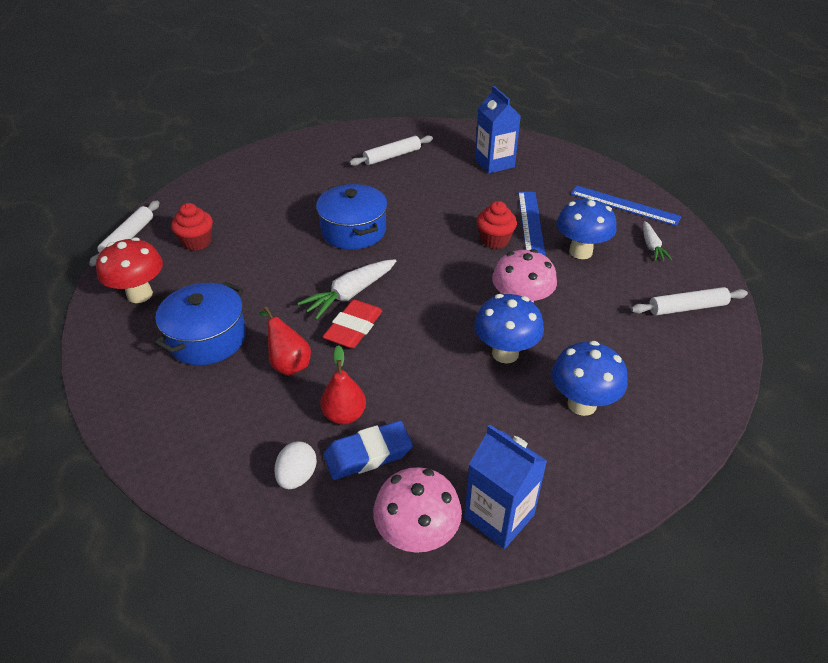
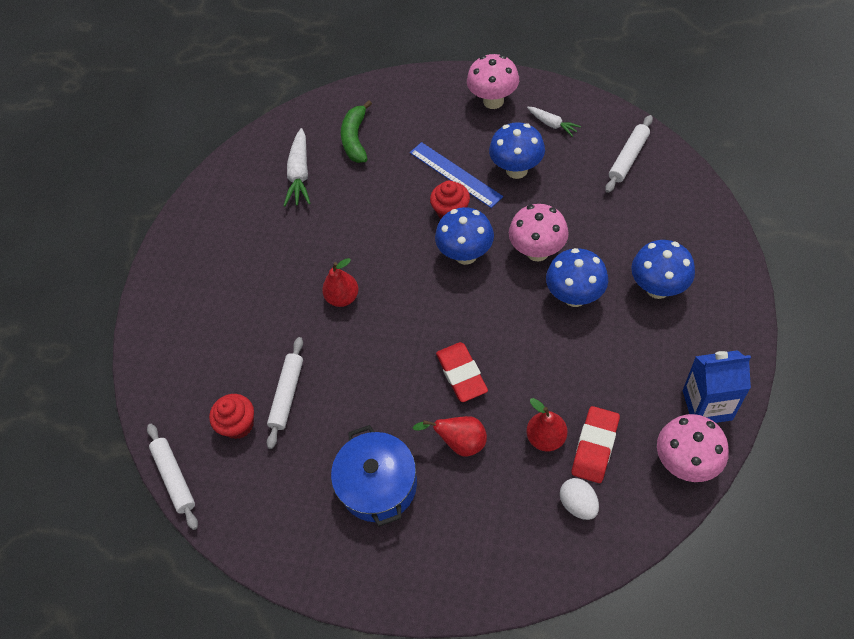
camera: 40 degrees left, 15 degrees up
red mushroom [96,237,163,303] -> none
white carrot [297,259,396,320] -> white carrot moved to [284,128,311,207]
blue pot [316,184,387,250] -> red pear [322,258,359,307]
blue eraser [323,421,413,480] -> red eraser [572,406,620,483]
white rolling pin [349,135,433,166] -> white rolling pin moved to [267,337,303,449]
blue carton [475,86,521,174] -> green banana [341,100,372,163]
blue ruler [571,186,682,226] -> pink mushroom [467,54,519,109]
none -> blue mushroom [435,207,494,265]

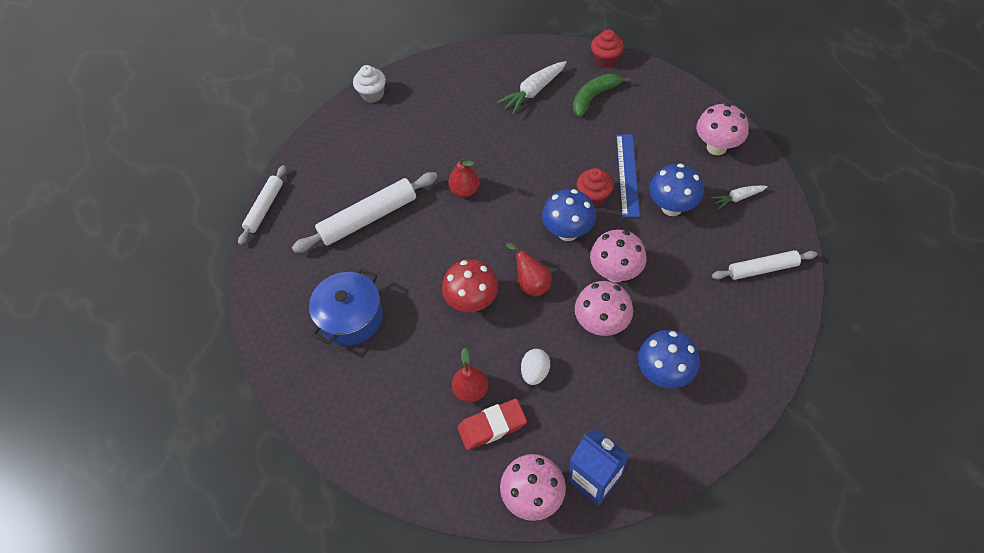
camera: 45 degrees right, 0 degrees up
red cupcake [209,394,254,439] -> red cupcake moved to [591,29,624,68]
white rolling pin [267,337,303,449] -> white rolling pin [292,172,437,253], size x1.60
red pear [413,416,487,457] -> red pear moved to [506,243,551,296]
red eraser [436,342,488,402] -> red mushroom [442,259,498,312]
white carrot [527,107,581,137] -> white carrot turned 75 degrees clockwise [711,185,768,209]
blue mushroom [546,248,608,307] -> pink mushroom [575,281,633,336]
white egg [560,478,599,520] -> white egg moved to [521,349,550,385]
none -> white cupcake [353,65,386,103]

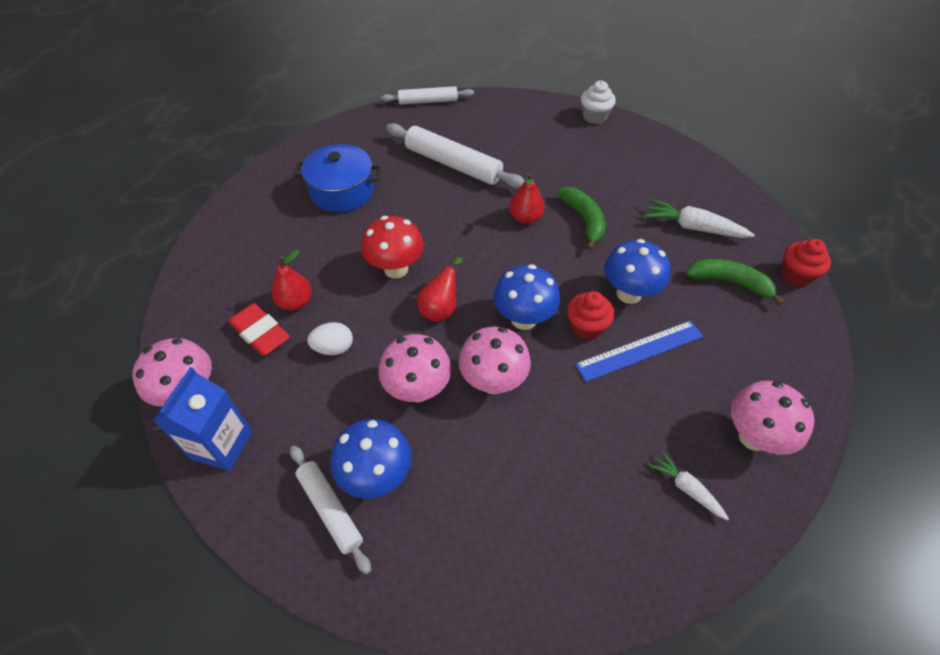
camera: 60 degrees right, 5 degrees down
blue mushroom [649,164,704,216] -> blue mushroom moved to [604,239,670,304]
white rolling pin [712,250,817,280] -> white rolling pin moved to [290,446,371,574]
none -> green banana [557,187,605,250]

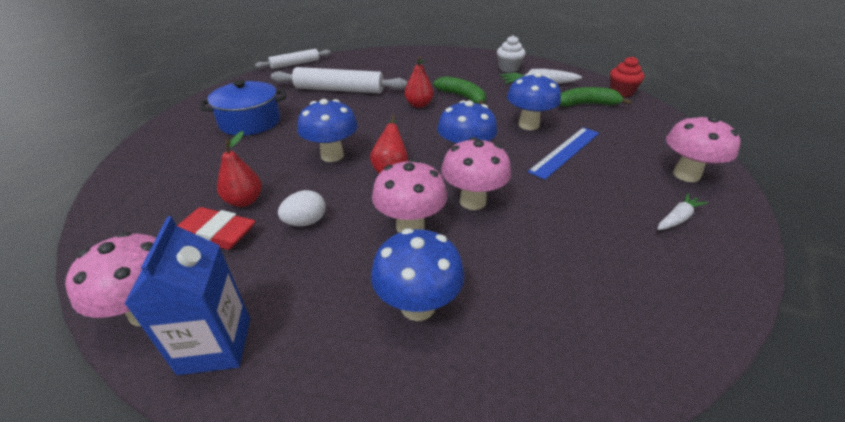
camera: 25 degrees left, 15 degrees down
white rolling pin [290,446,371,574] -> none
red mushroom [361,216,424,279] -> blue mushroom [297,99,358,162]
red cupcake [567,291,614,340] -> none
white cupcake [581,81,616,124] -> white cupcake moved to [497,35,526,72]
white carrot [648,450,729,520] -> white carrot turned 120 degrees clockwise [658,193,708,230]

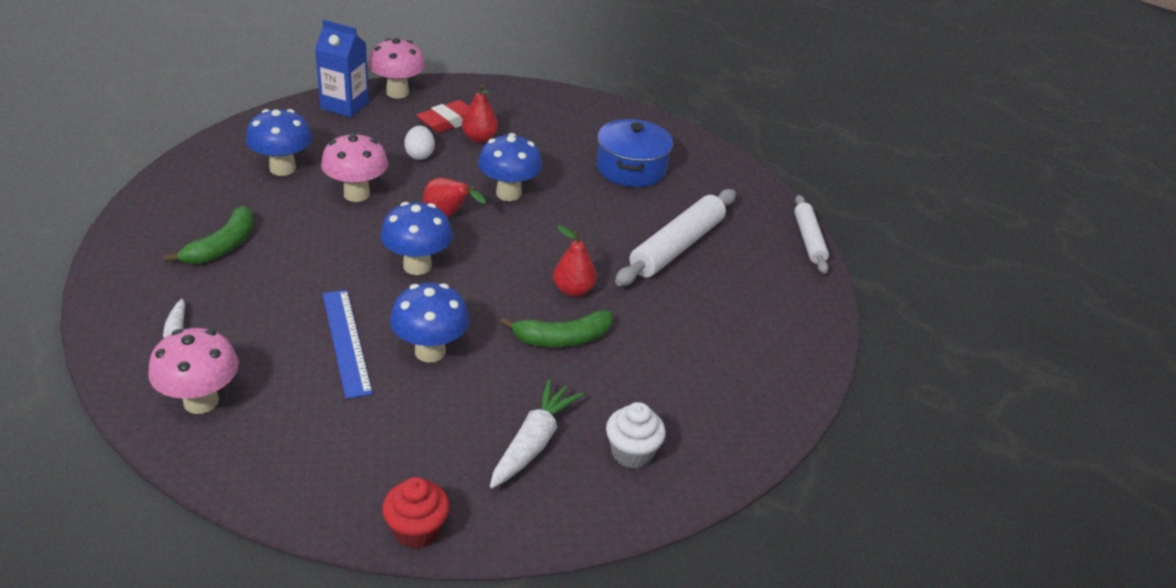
camera: 115 degrees right, 0 degrees up
pink mushroom [441,137,511,210] -> none
green banana [560,87,632,107] -> green banana moved to [164,206,254,264]

